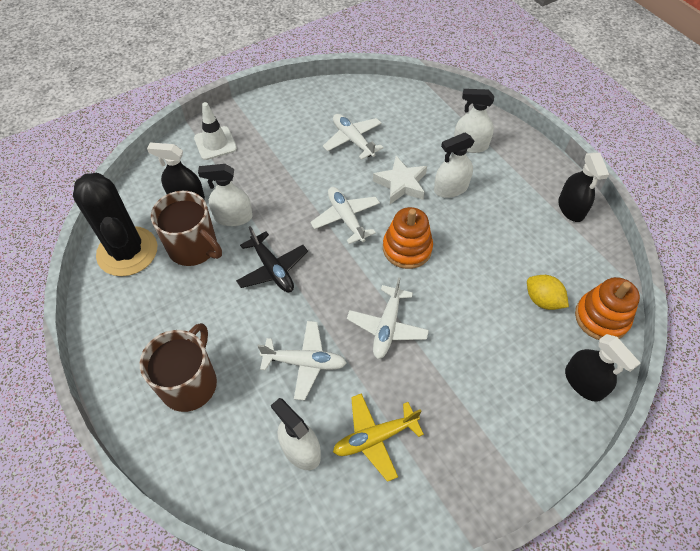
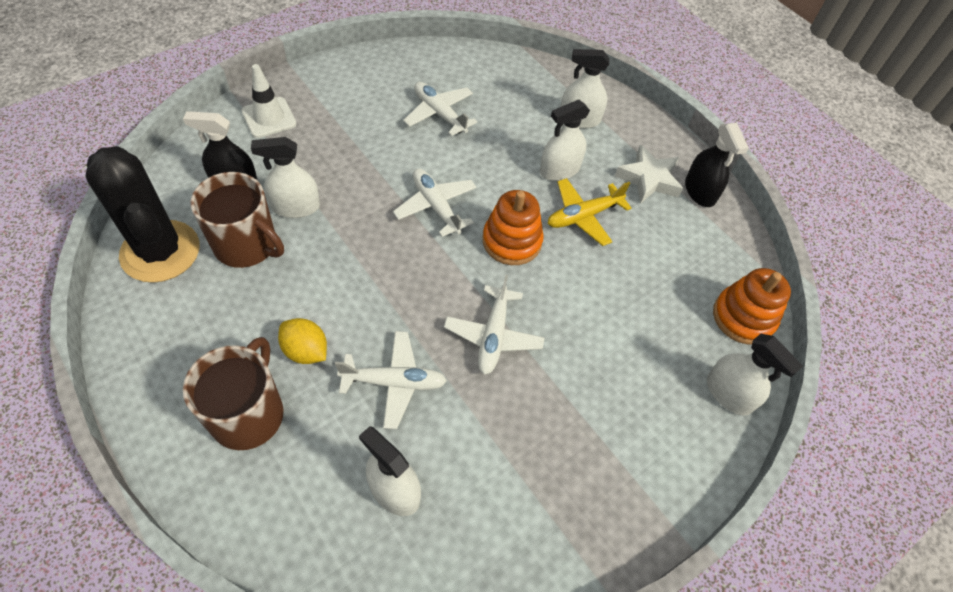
camera: 10 degrees left, 0 degrees up
black plane [236,226,308,292] -> none
yellow plane [333,393,424,482] -> yellow plane moved to [548,178,632,246]
white star [373,156,427,204] -> white star moved to [615,145,683,204]
yellow lemon [527,275,569,310] -> yellow lemon moved to [278,318,327,364]
black spray bottle [565,334,640,402] -> white spray bottle [707,334,803,416]

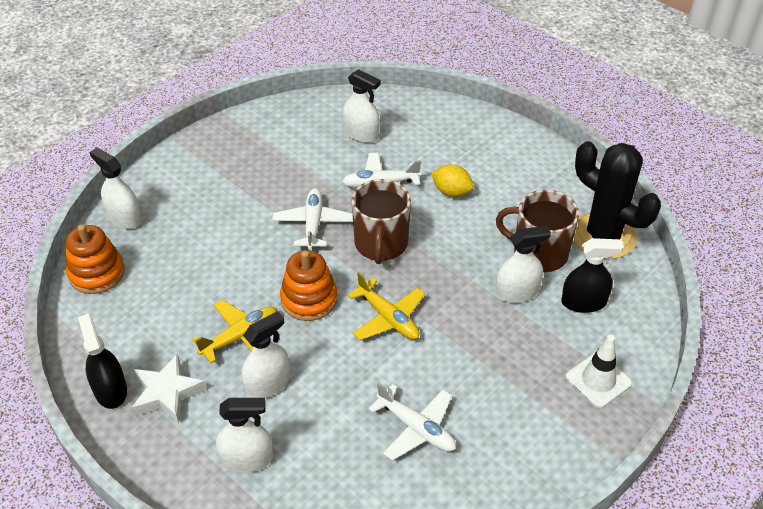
camera: 175 degrees right, 10 degrees down
brown mug [183,337,283,450] -> brown mug moved to [352,179,411,264]
white plane [393,168,477,237] -> yellow plane [347,272,425,340]

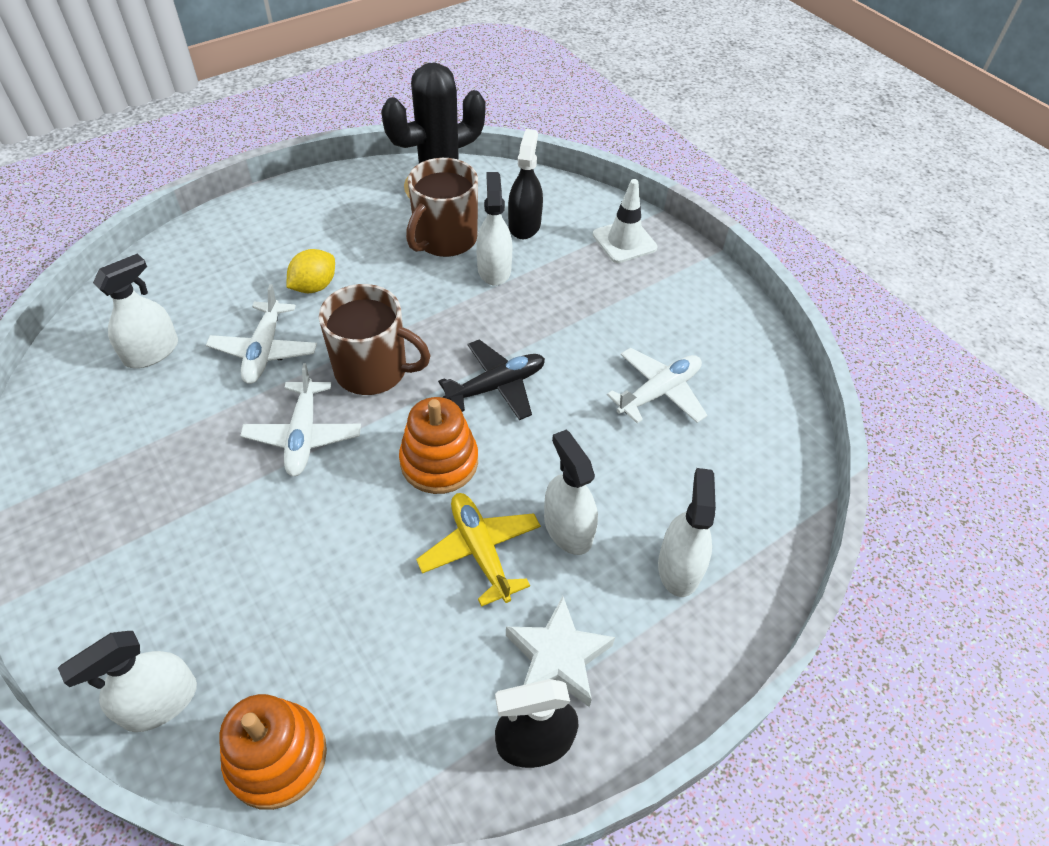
camera: 80 degrees left, 5 degrees up
white plane [272,189,353,250] -> white plane turned 105 degrees counterclockwise [240,363,361,476]
yellow plane [347,272,425,340] -> black plane [438,339,545,420]

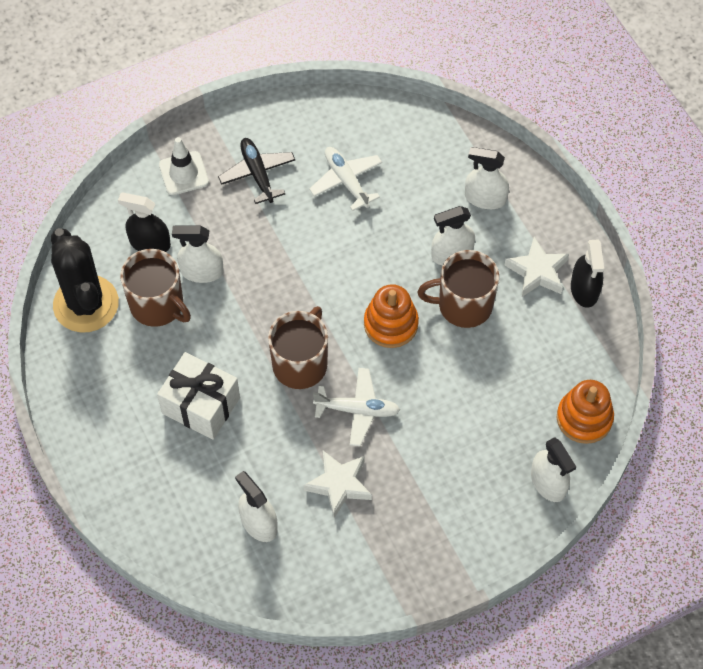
camera: 80 degrees left, 10 degrees up
white plane [206,284,317,384] -> none
yellow lemon [286,249,335,293] -> white gift [157,352,240,440]
yellow plane [416,493,541,607] -> brown mug [417,250,499,328]
black plane [438,339,545,420] -> black plane moved to [218,138,295,204]
none -> white star [303,451,372,518]

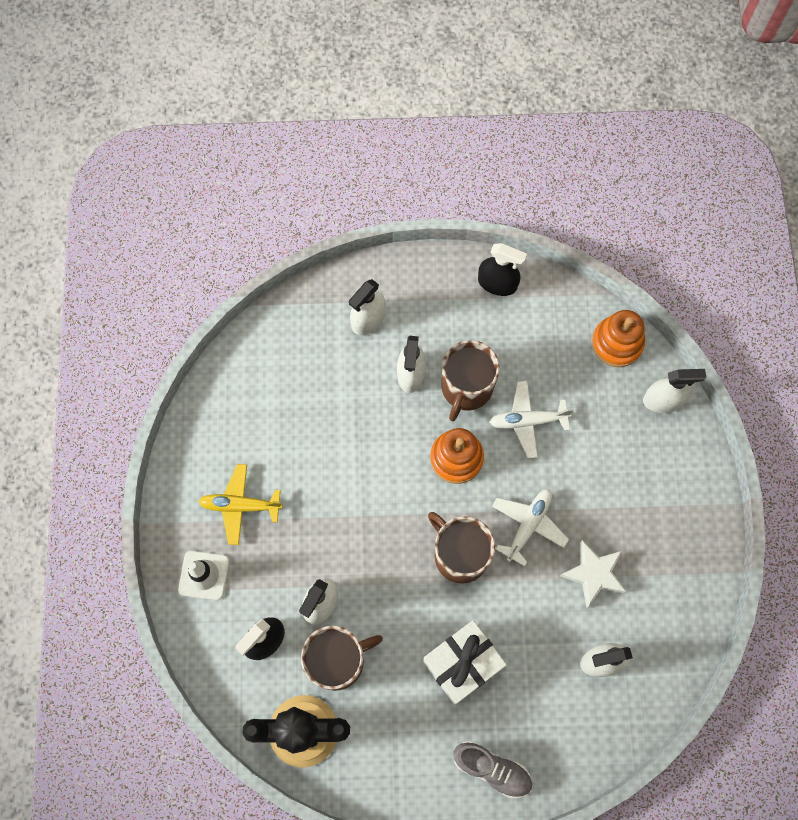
camera: 65 degrees left, 10 degrees up
black plane [218,138,295,204] -> yellow plane [198,464,283,545]
white plane [309,147,382,211] -> white plane moved to [489,381,574,458]
white star [504,237,569,297] -> none
none -> grey shoe [453,741,532,798]

